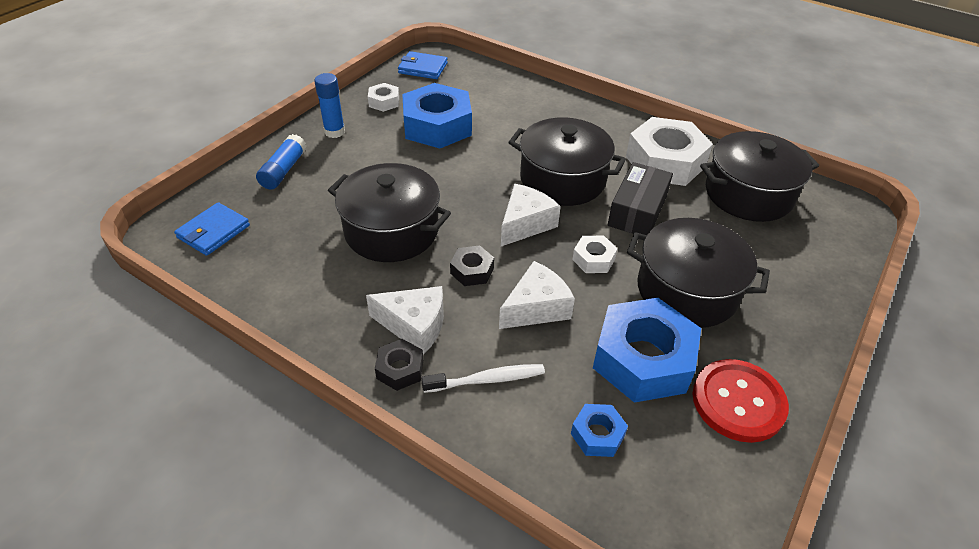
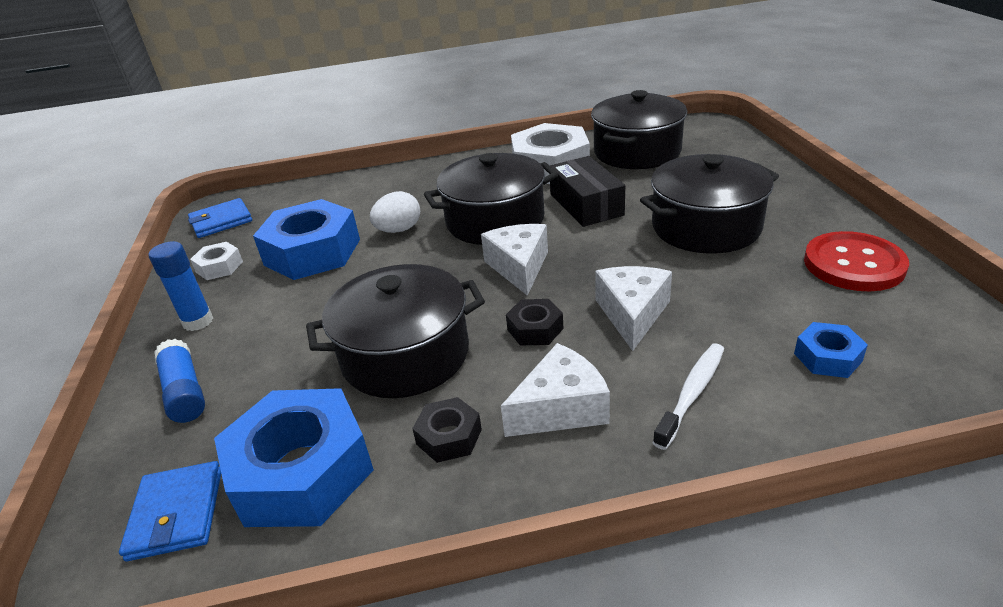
camera: 40 degrees left, 10 degrees down
black nut [375,339,423,391] -> black nut moved to [412,397,482,463]
white nut [572,236,618,273] -> none
blue nut [593,298,701,403] -> blue nut moved to [214,388,374,527]
none -> white egg [370,191,420,233]

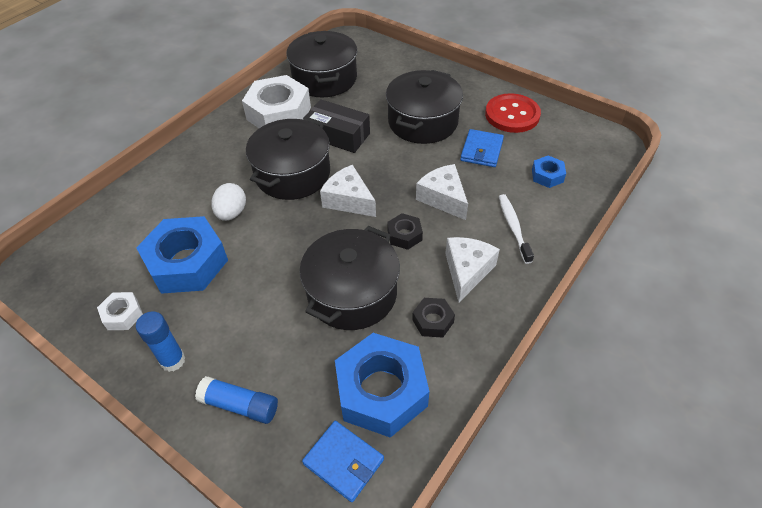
camera: 45 degrees left, 15 degrees up
blue wallet [188,198,252,238] -> blue wallet moved to [460,129,504,167]

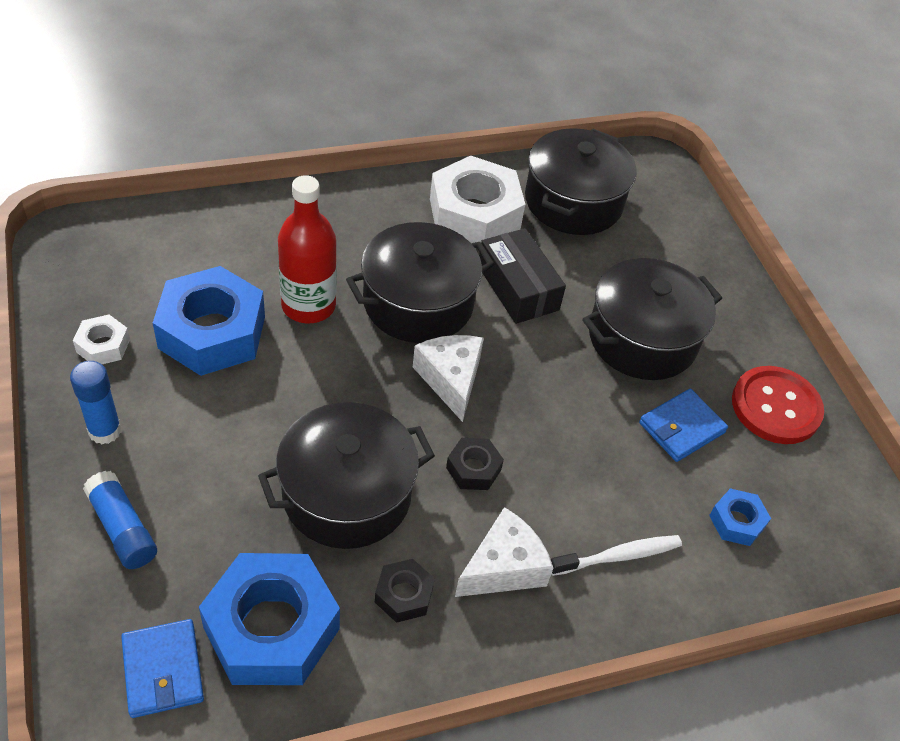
camera: 30 degrees right, 0 degrees up
white egg [211,183,246,221] -> red bottle [278,175,337,324]
white cheese [416,164,468,220] -> none
white toothbrush [499,194,534,264] -> white toothbrush turned 45 degrees clockwise [551,535,682,576]

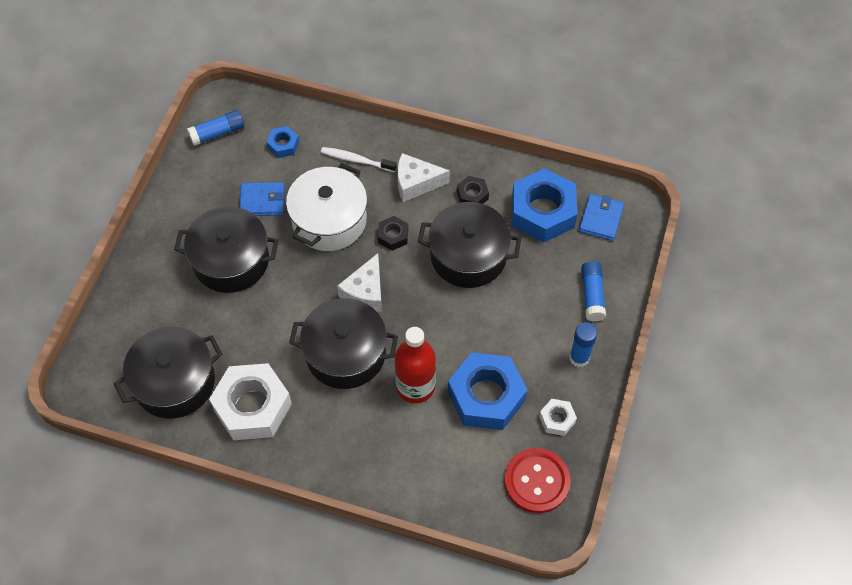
camera: 140 degrees left, 10 degrees up
black box [479,228,566,324] -> none
red button [732,366,824,444] -> red button moved to [504,448,571,513]
none -> blue glue stick [187,110,244,146]
none -> white pot [286,163,367,251]

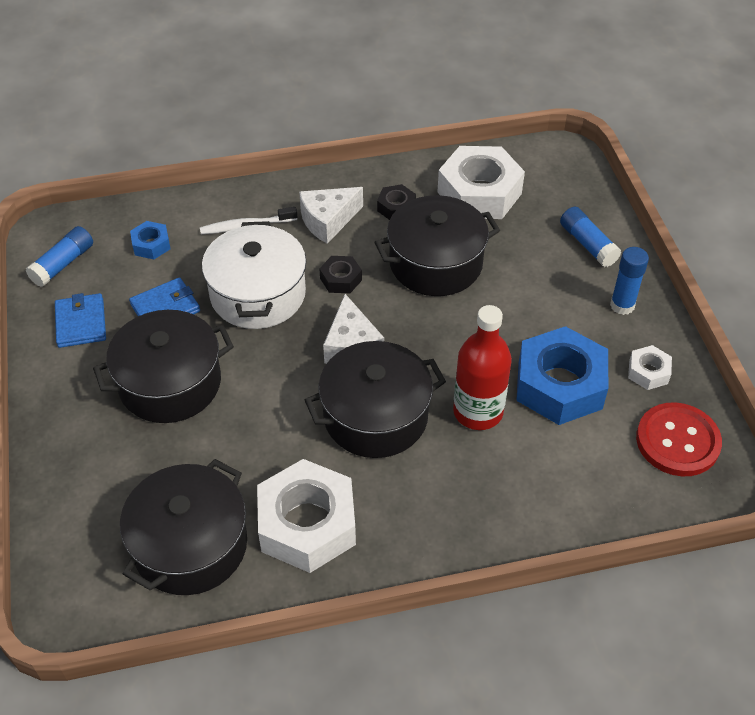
camera: 30 degrees left, 10 degrees down
blue nut [512,168,577,243] -> white nut [438,146,525,219]
blue wallet [579,194,624,241] -> blue wallet moved to [55,293,106,348]

